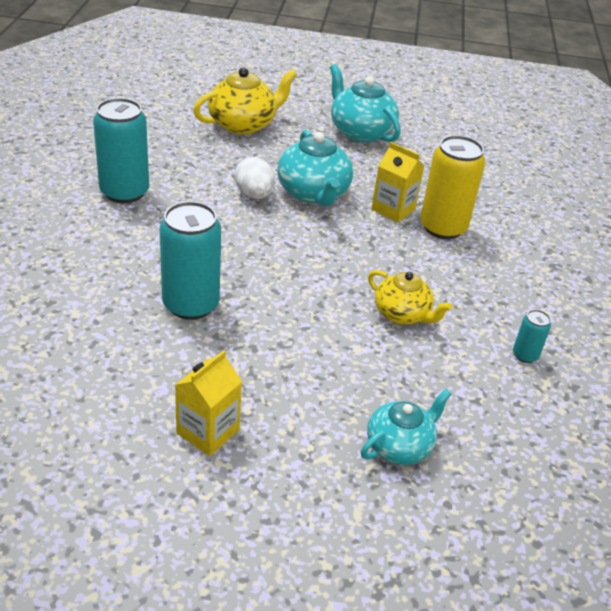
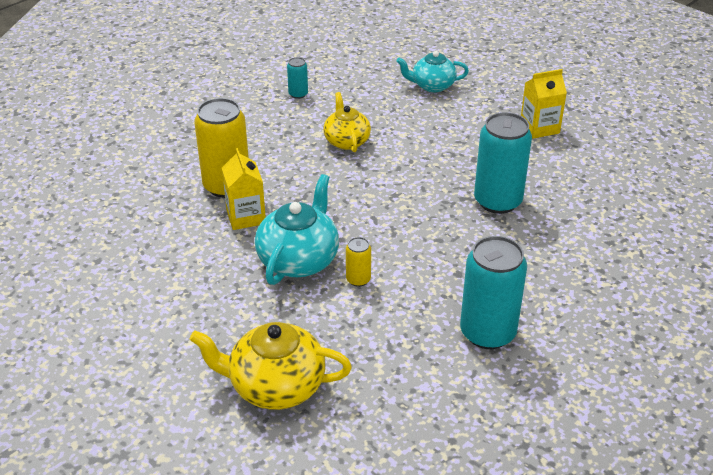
camera: 140 degrees left, 0 degrees up
white egg [235,157,275,199] -> yellow can [346,237,371,287]
turquoise teapot [330,64,401,143] -> none

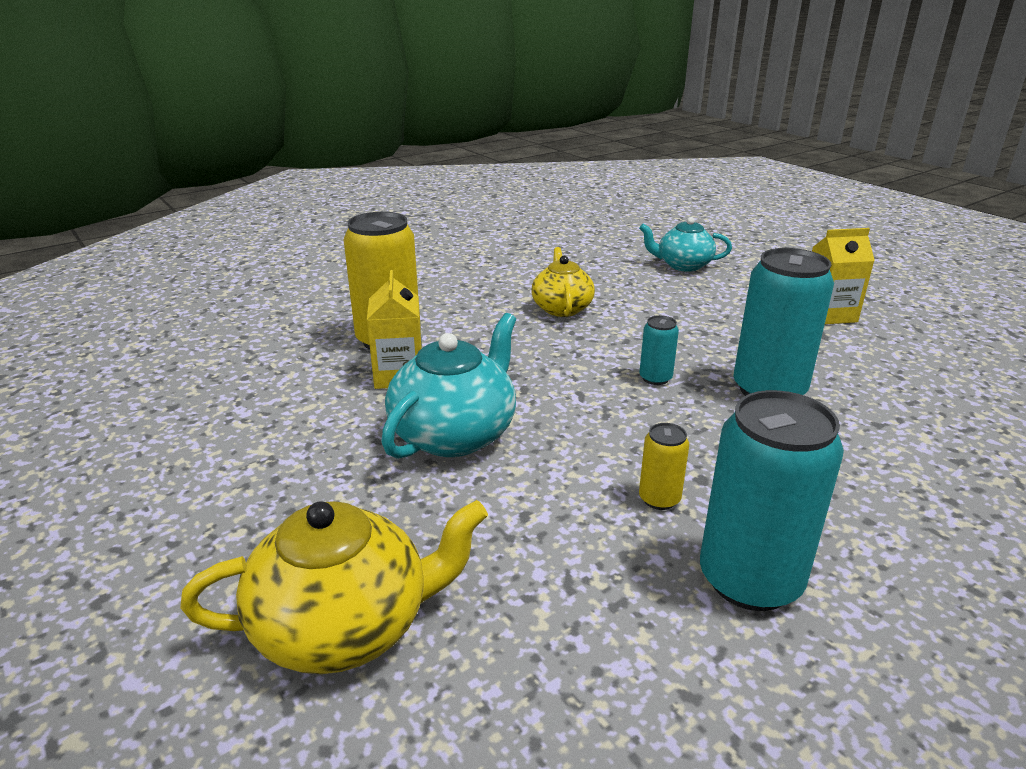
camera: 10 degrees right, 10 degrees down
yellow teapot [190,322,352,410] -> yellow teapot turned 150 degrees clockwise [180,500,488,674]
turquoise can [287,57,308,99] -> turquoise can moved to [639,315,679,385]
yellow can [346,237,371,287] -> yellow can moved to [639,423,689,510]

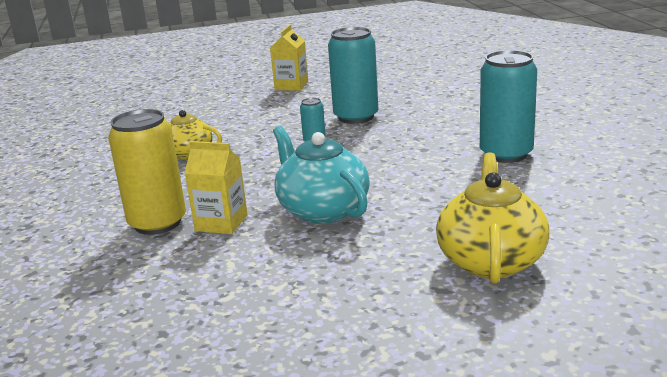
camera: 65 degrees left, 5 degrees down
turquoise teapot [639,217,732,272] -> none
yellow can [639,423,689,510] -> none

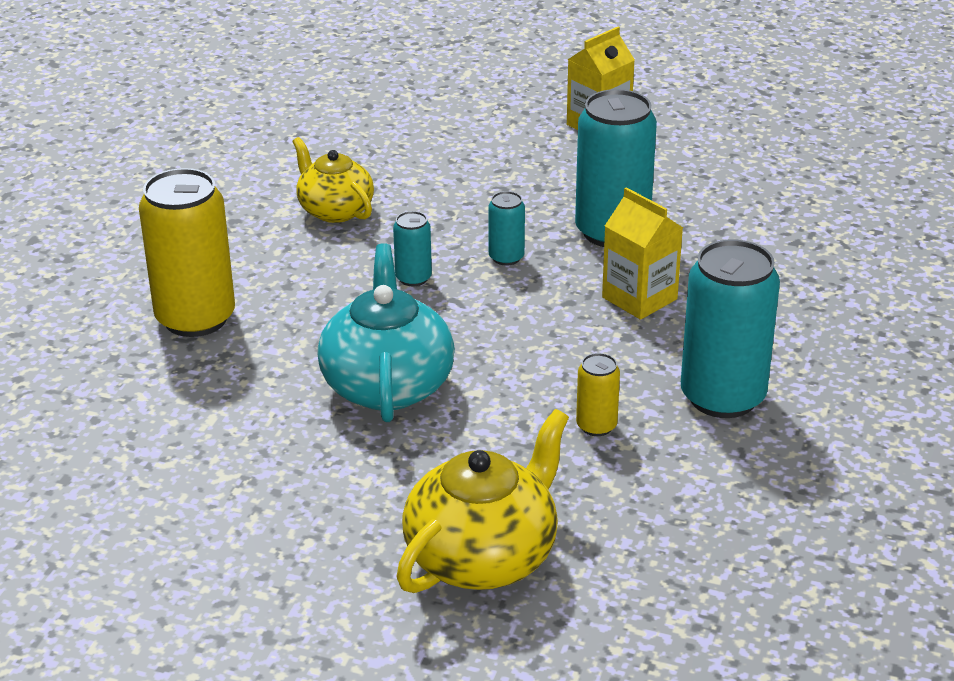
camera: 30 degrees right, 10 degrees up
yellow carton [185,141,248,234] -> yellow carton moved to [602,187,683,320]
none -> turquoise can [393,211,432,286]
none -> yellow can [576,353,620,436]

